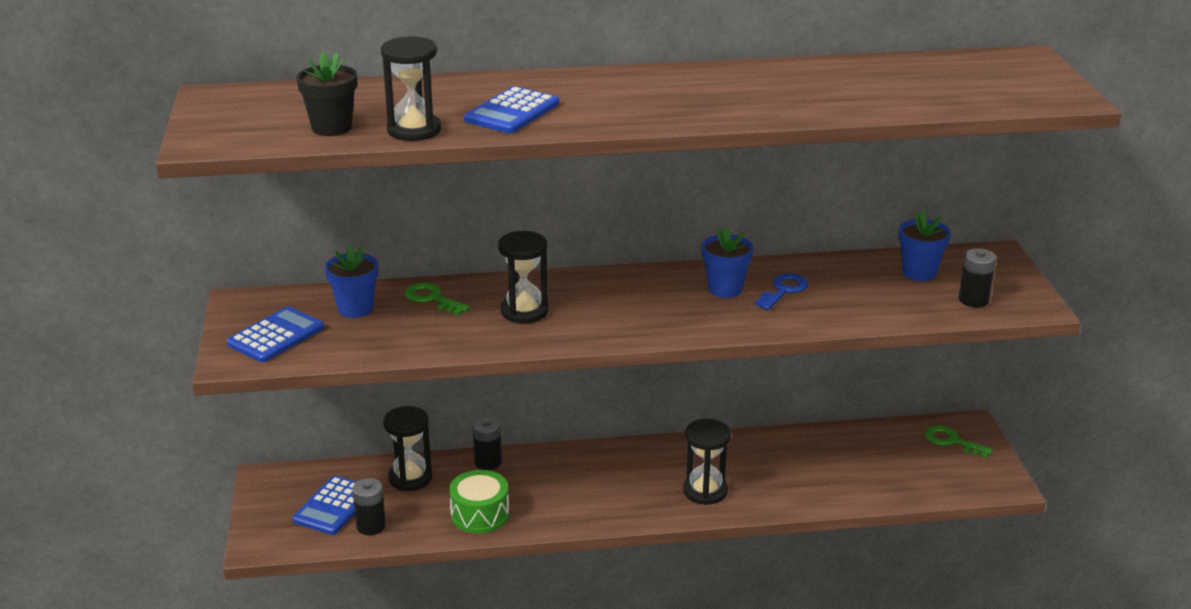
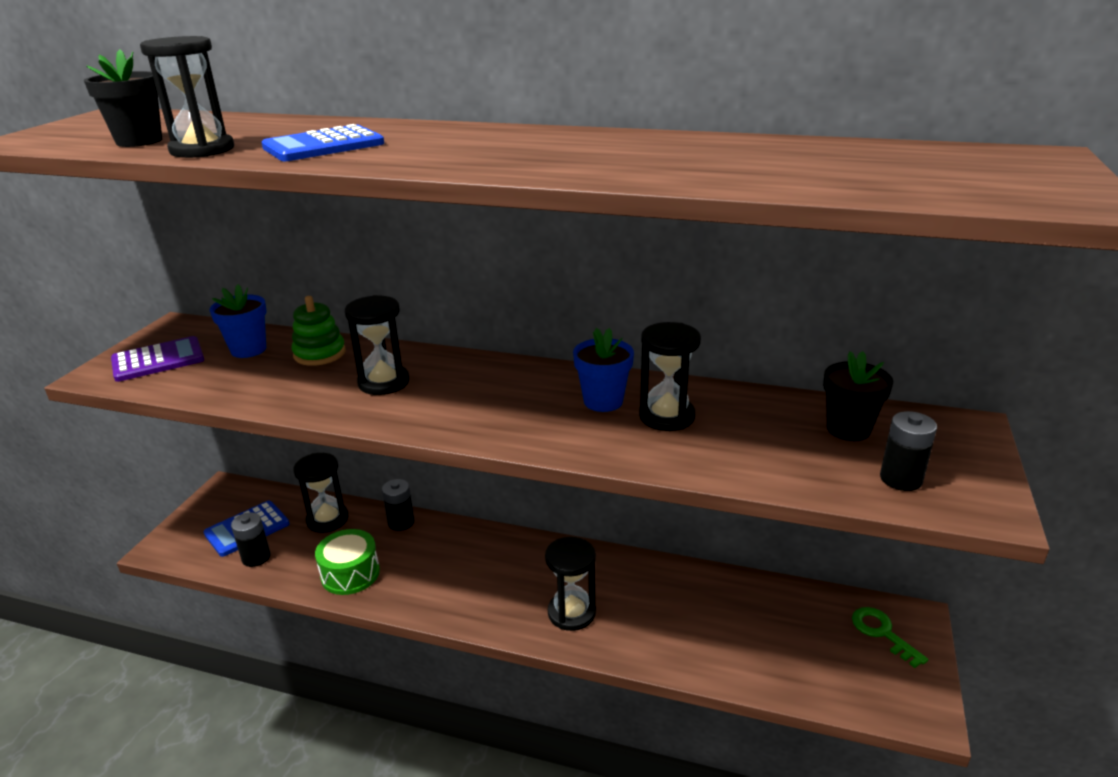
camera: 25 degrees right, 0 degrees up
blue calculator [227,307,324,362] -> purple calculator [111,336,204,382]
green key [404,283,470,315] -> green stacking toy [292,296,346,366]
blue key [755,273,809,310] -> black hourglass [639,322,701,431]
blue flower pot [899,210,951,281] -> black flower pot [823,351,893,441]

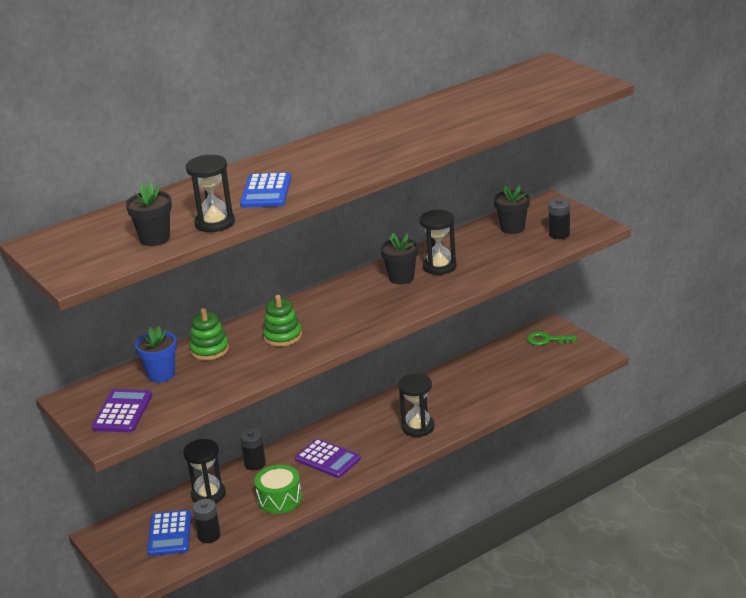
camera: 50 degrees left, 0 degrees up
black hourglass [345,295,409,395] -> green stacking toy [263,295,302,347]
blue flower pot [573,328,634,412] -> black flower pot [381,233,418,284]
none -> purple calculator [295,439,361,478]

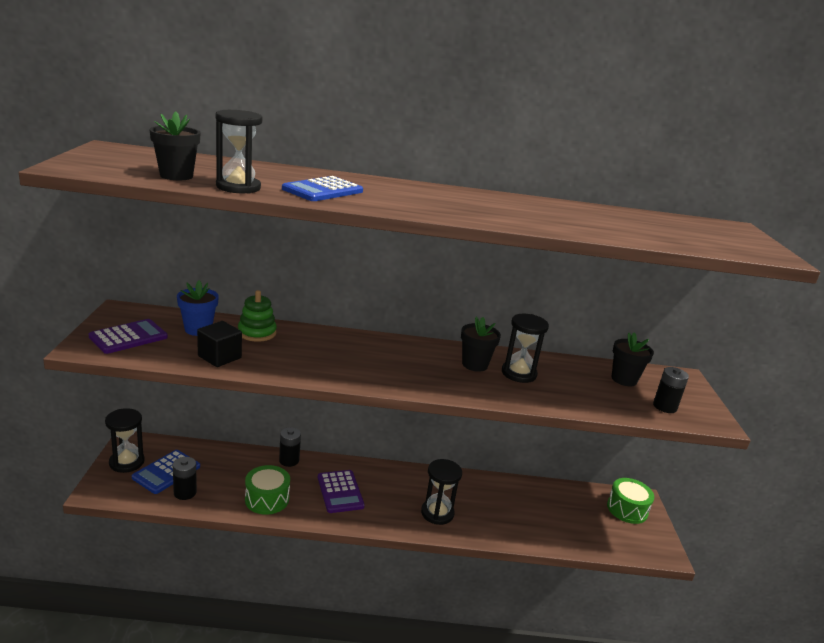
camera: 30 degrees right, 5 degrees down
black hourglass [183,439,226,503] -> black hourglass moved to [105,408,145,473]
green stacking toy [263,295,302,347] -> none
green key [527,332,577,345] -> green drum [607,478,655,524]
none -> black cube [197,321,242,367]

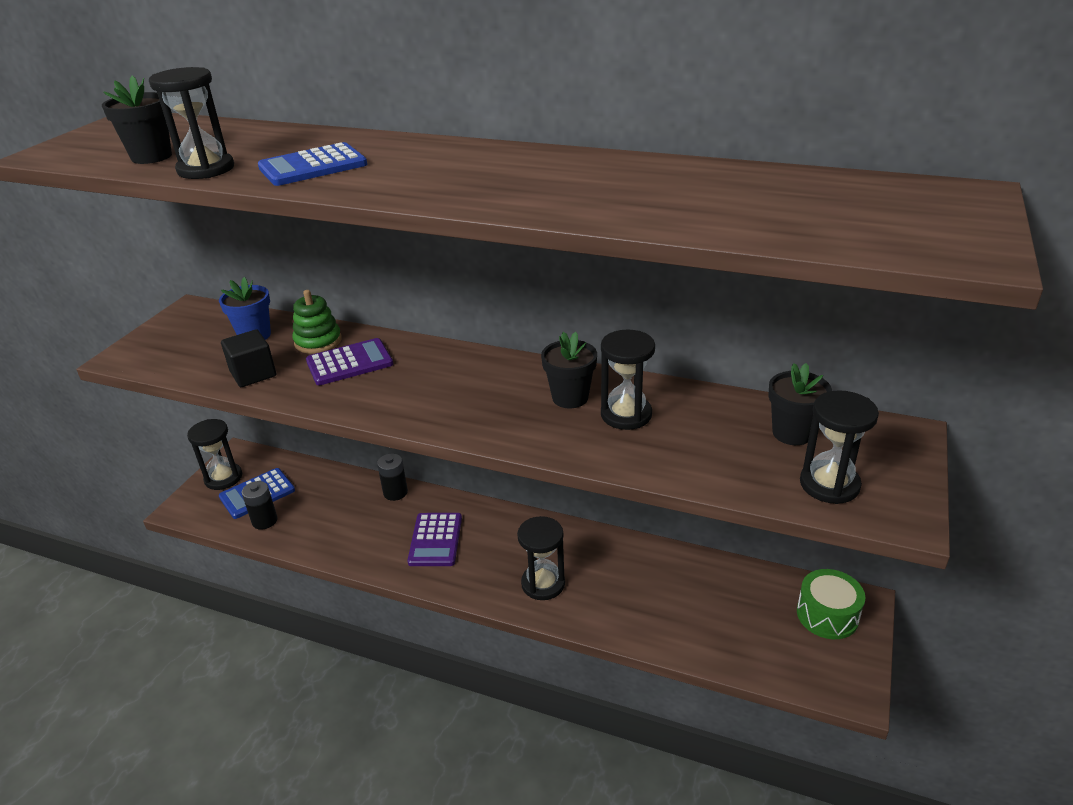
camera: 25 degrees right, 10 degrees up
purple calculator [89,319,168,354] -> purple calculator moved to [306,338,393,385]
green drum [245,465,290,515] -> none
black battery [653,367,689,413] -> black hourglass [800,390,879,504]

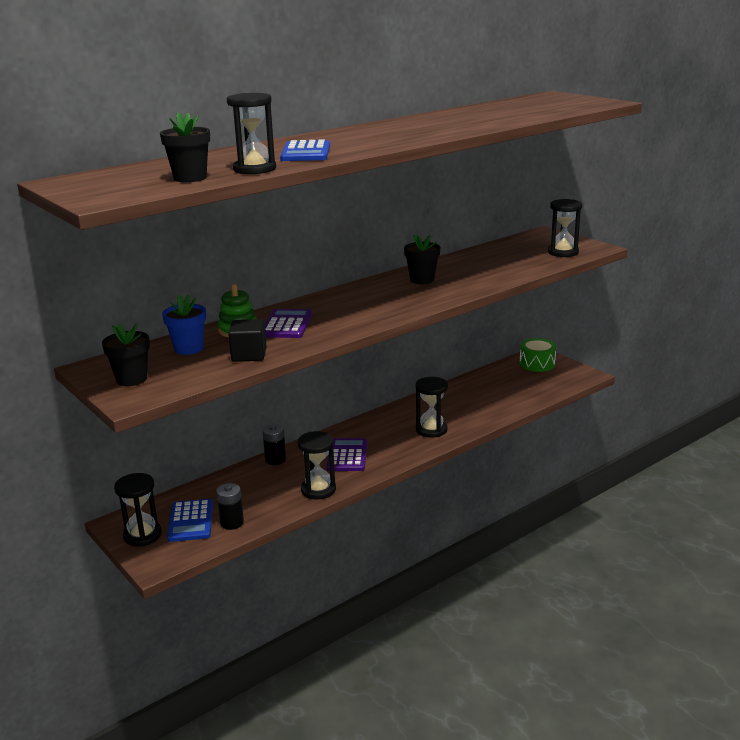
camera: 60 degrees left, 10 degrees down
purple calculator [407,513,462,566] -> purple calculator turned 120 degrees counterclockwise [327,438,367,471]
black hourglass [601,330,655,430] -> black hourglass moved to [298,431,336,499]
black flower pot [768,363,832,445] -> black flower pot moved to [102,323,150,386]

